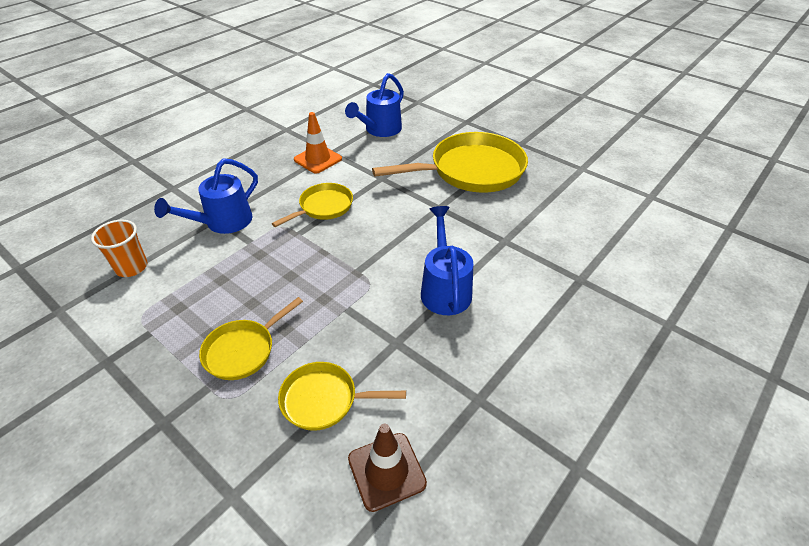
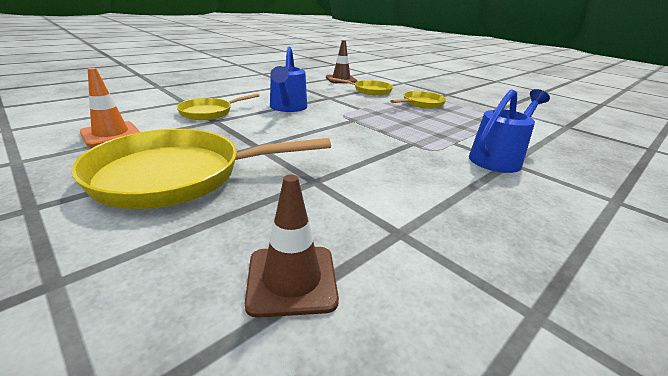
camera: 175 degrees left, 15 degrees down
orange cup [91,220,148,277] -> none
yellow pan [272,183,353,227] -> yellow pan moved to [177,93,260,120]
orange traffic cone [294,112,342,173] -> orange traffic cone moved to [80,68,140,147]
blue watering can [345,73,404,137] -> brown traffic cone [245,175,339,318]

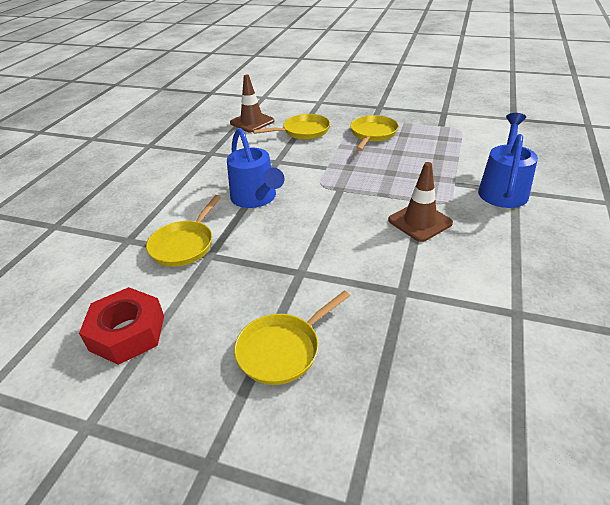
camera: 25 degrees left, 10 degrees up
yellow pan [71,129,331,209] -> yellow pan [234,290,350,385], size x0.53
orange traffic cone [80,68,140,147] -> red nut [79,287,164,365]
brown traffic cone [245,175,339,318] -> brown traffic cone moved to [388,162,453,242]

